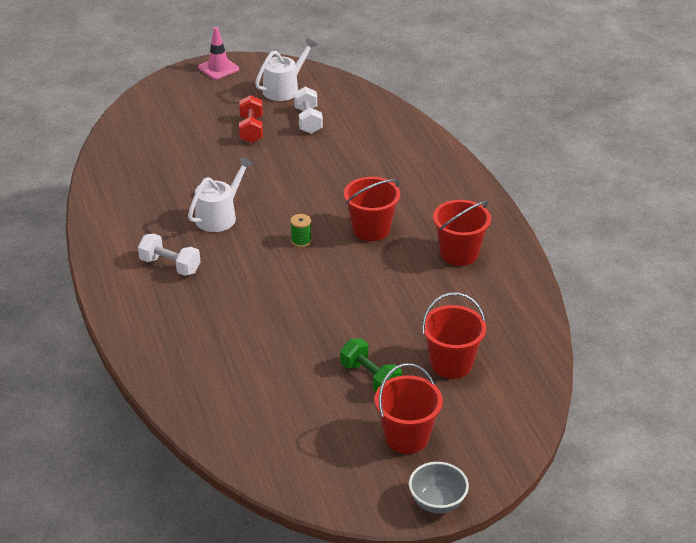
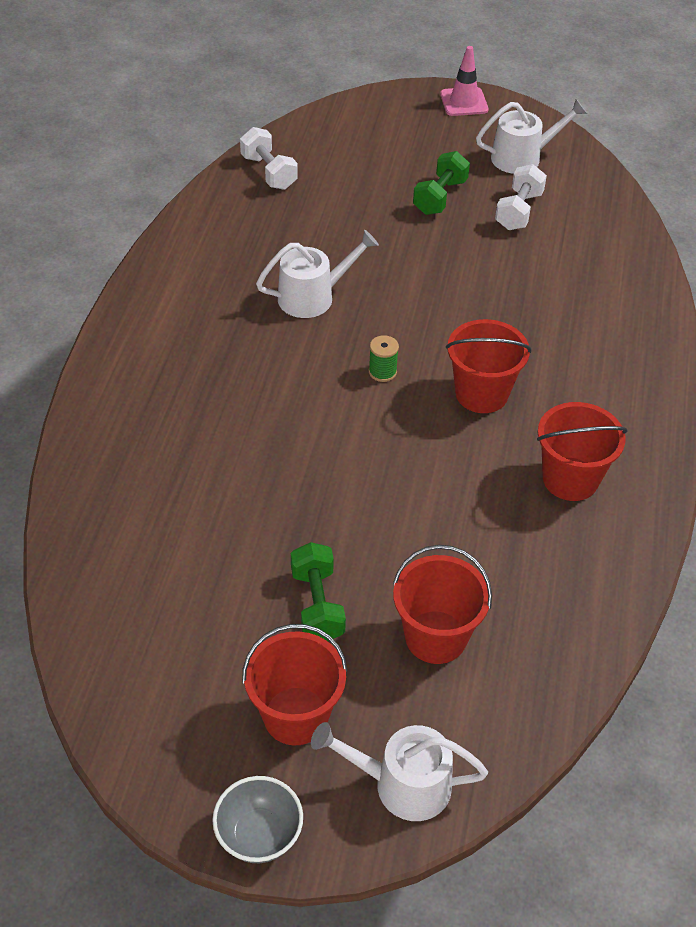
camera: 30 degrees right, 10 degrees up
white dumbbell [138,233,200,276] -> white dumbbell moved to [240,127,298,190]
red dumbbell [239,95,263,143] -> green dumbbell [413,151,470,215]
none -> white watering can [311,722,488,821]

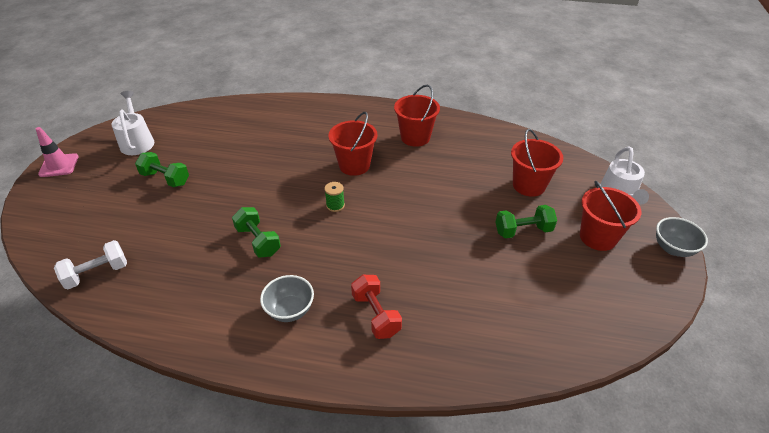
camera: 90 degrees left, 5 degrees down
white watering can [256,230,379,318] -> green dumbbell [232,207,281,258]
white dumbbell [495,164,547,230] -> none
none -> grey bowl [260,275,314,322]
none -> red dumbbell [351,275,402,339]

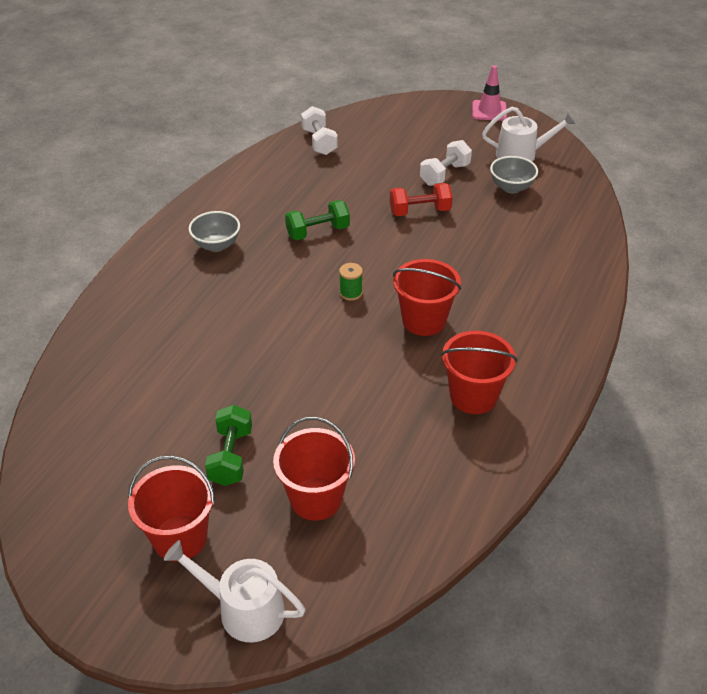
camera: 105 degrees right, 0 degrees up
green dumbbell [135,152,189,187] -> white dumbbell [420,140,472,186]
red dumbbell [351,275,402,339] -> red dumbbell moved to [390,183,453,216]
grey bowl [656,217,708,257] -> grey bowl moved to [490,156,538,193]

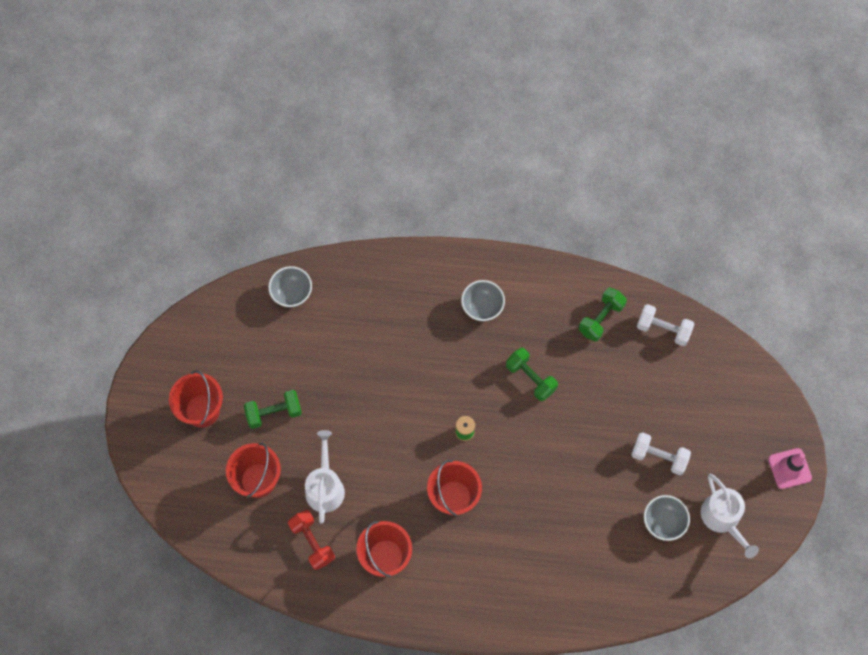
camera: 70 degrees right, 25 degrees up
white watering can [164,540,305,642] -> white watering can moved to [305,430,345,523]
white dumbbell [301,106,338,155] -> white dumbbell turned 60 degrees clockwise [637,304,694,346]
red dumbbell [390,183,453,216] -> red dumbbell moved to [288,510,335,570]
none -> grey bowl [268,266,312,307]
none -> green dumbbell [579,287,627,342]

